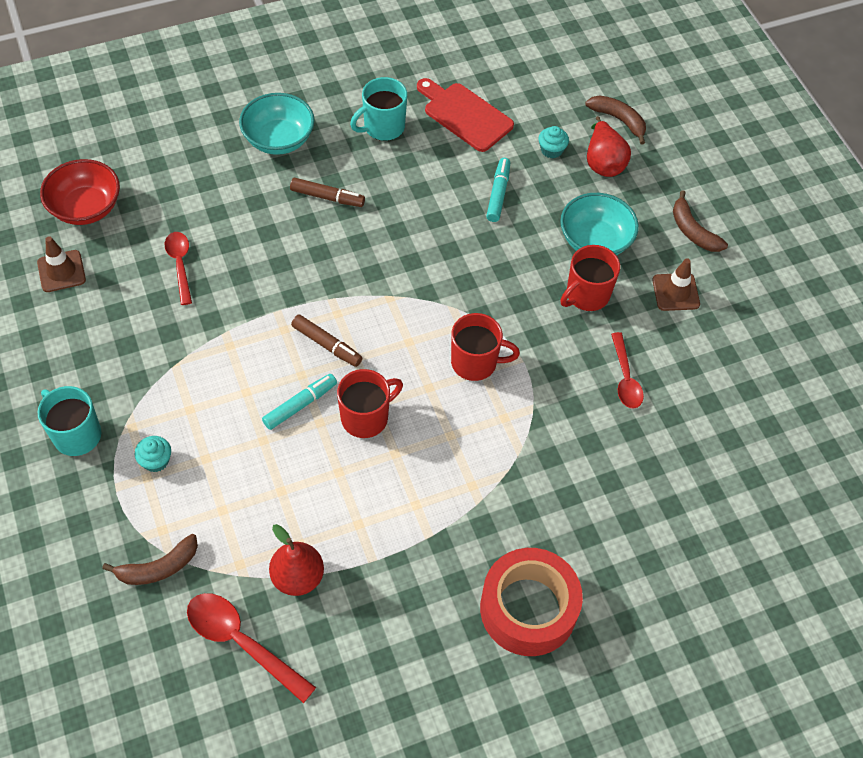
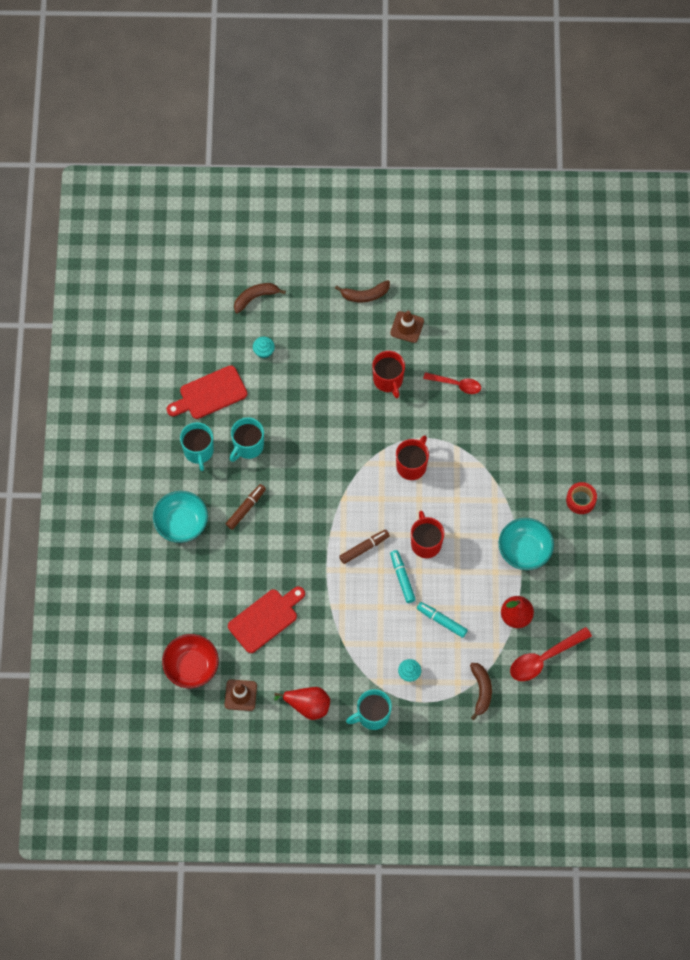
camera: 65 degrees left, 10 degrees up
red spoon [165,232,192,305] -> red cutting board [228,586,305,653]
red tape [480,548,583,656] -> red tape [566,482,597,514], size x0.51
turquoise marker [486,158,510,222] -> turquoise marker moved to [417,602,468,638]
turquoise bowl [560,193,639,256] -> turquoise bowl moved to [499,518,554,570]
red pear [587,116,631,177] -> red pear moved to [274,687,330,720]
none -> turquoise mug [230,417,264,462]

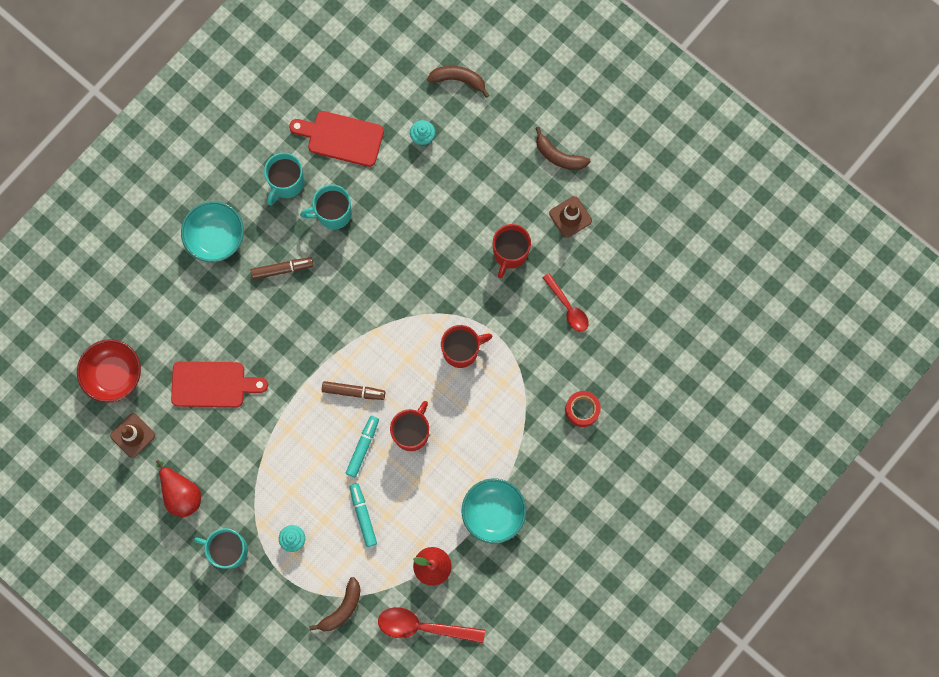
camera: 40 degrees right, 10 degrees up
red tape [566,482,597,514] -> red tape moved to [565,391,601,427]

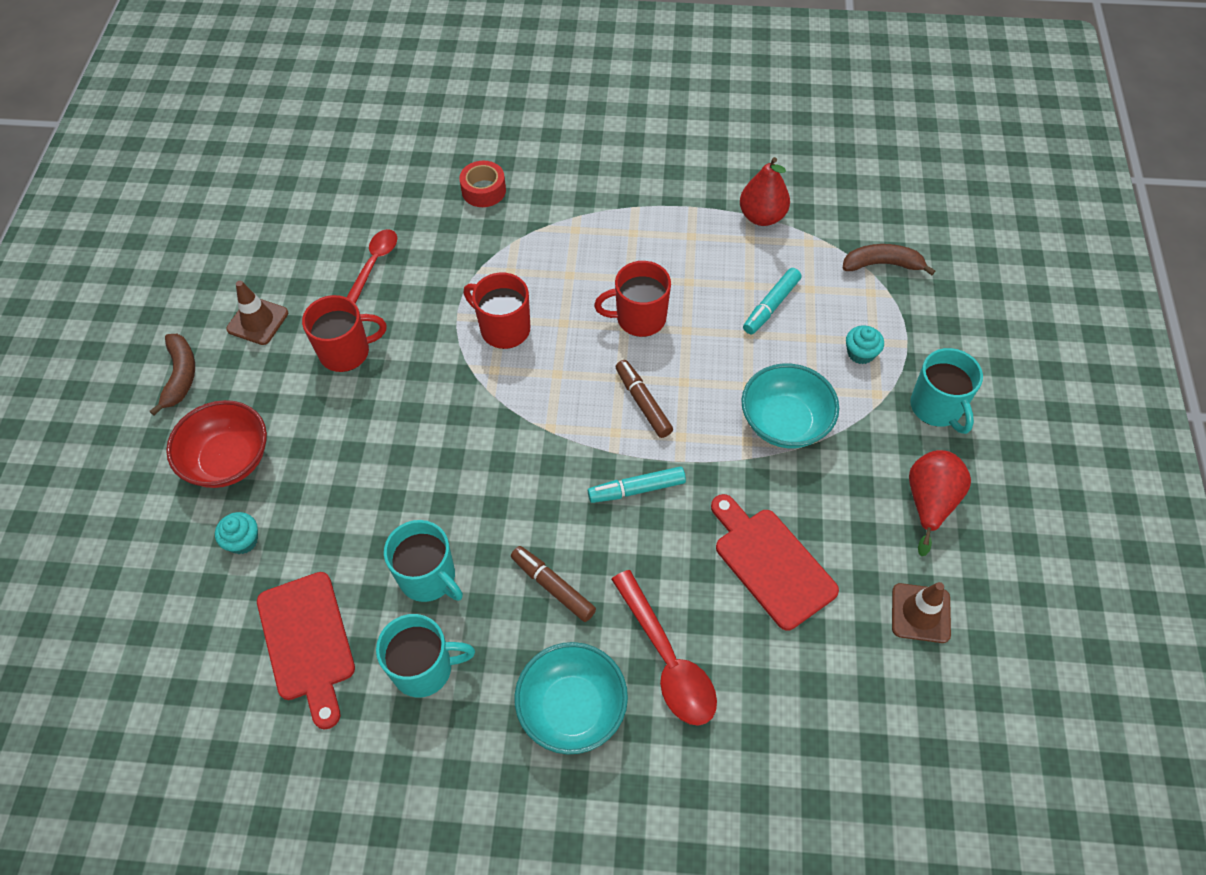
camera: 125 degrees left, 20 degrees down
red bowl [77,339,141,403] -> red bowl moved to [166,400,267,488]
turquoise marker [346,416,379,478] -> turquoise marker moved to [588,467,686,503]
red spoon [378,607,485,643] -> red spoon moved to [611,570,717,726]
brown banana [427,66,490,98] -> none
turquoise bowl [461,478,527,544] -> turquoise bowl moved to [741,364,839,448]

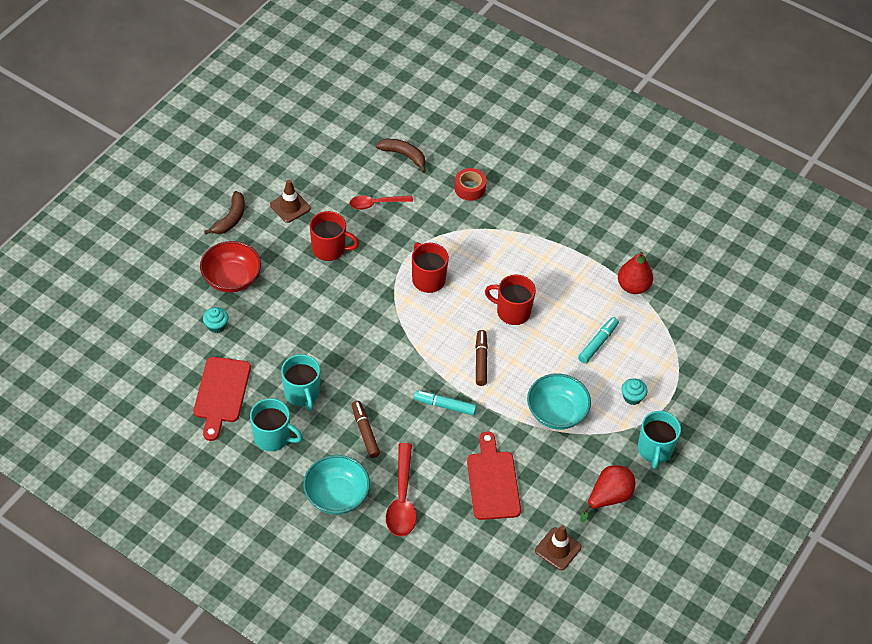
camera: 25 degrees right, 5 degrees down
red spoon [346,229,397,304] -> red spoon turned 150 degrees counterclockwise [350,195,413,210]
turquoise marker [743,268,801,334] -> turquoise marker turned 150 degrees clockwise [578,317,619,363]
brown banana [842,244,935,275] -> brown banana moved to [376,139,426,173]

